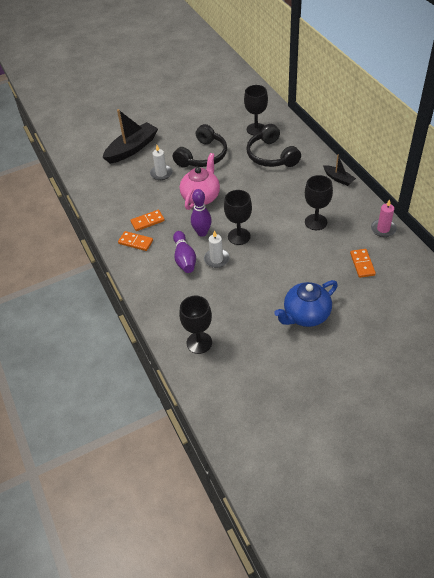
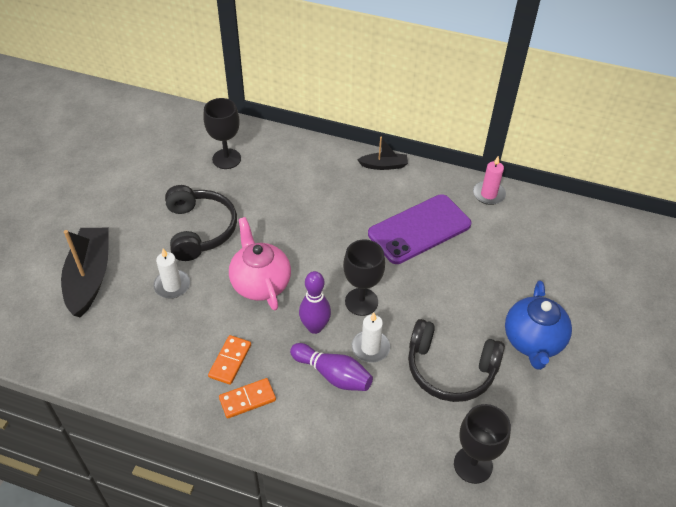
camera: 50 degrees left, 0 degrees up
black headphones [246,124,301,167] -> black headphones moved to [408,319,505,402]
black goblet [305,175,333,230] -> purple phone [368,194,471,264]
orange domino [350,249,376,278] -> none

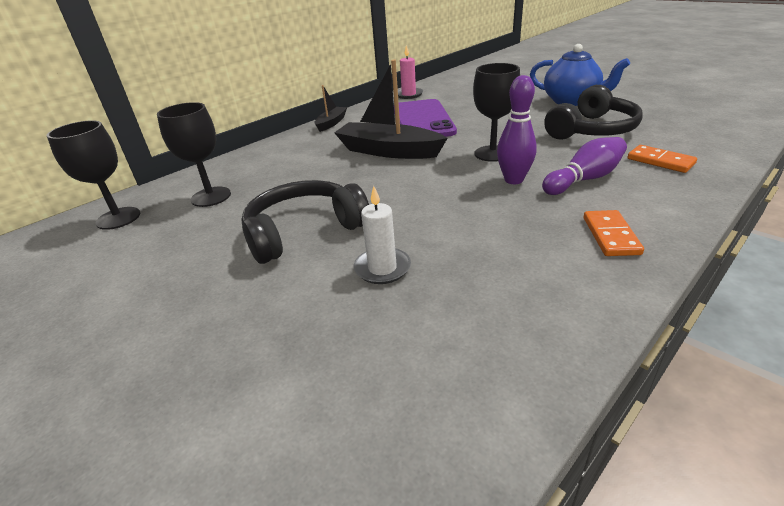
camera: 60 degrees left, 15 degrees down
black boat [61,228,109,318] -> black boat moved to [334,60,448,159]
black headphones [165,185,237,261] -> black headphones turned 45 degrees counterclockwise [241,180,369,264]
orange domino [208,335,251,385] -> orange domino moved to [627,145,697,173]
pink teapot [229,217,291,310] -> none
white candle [352,313,390,362] -> none
black goblet [454,404,511,484] -> black goblet moved to [47,120,140,230]

